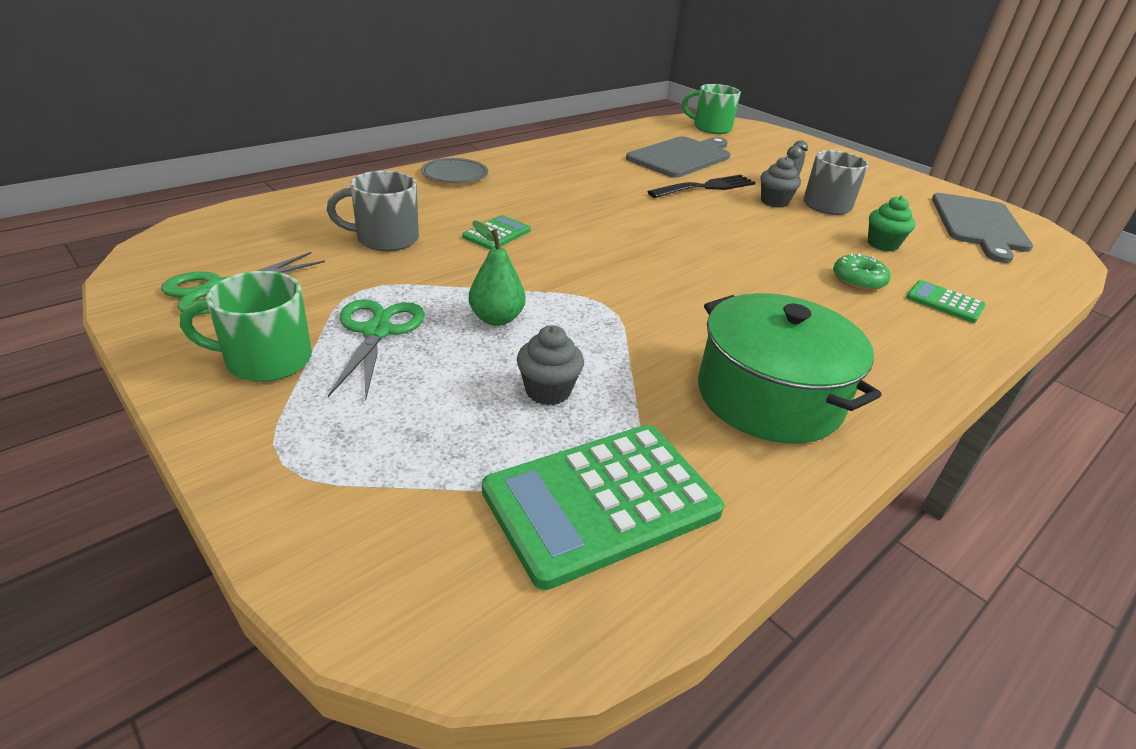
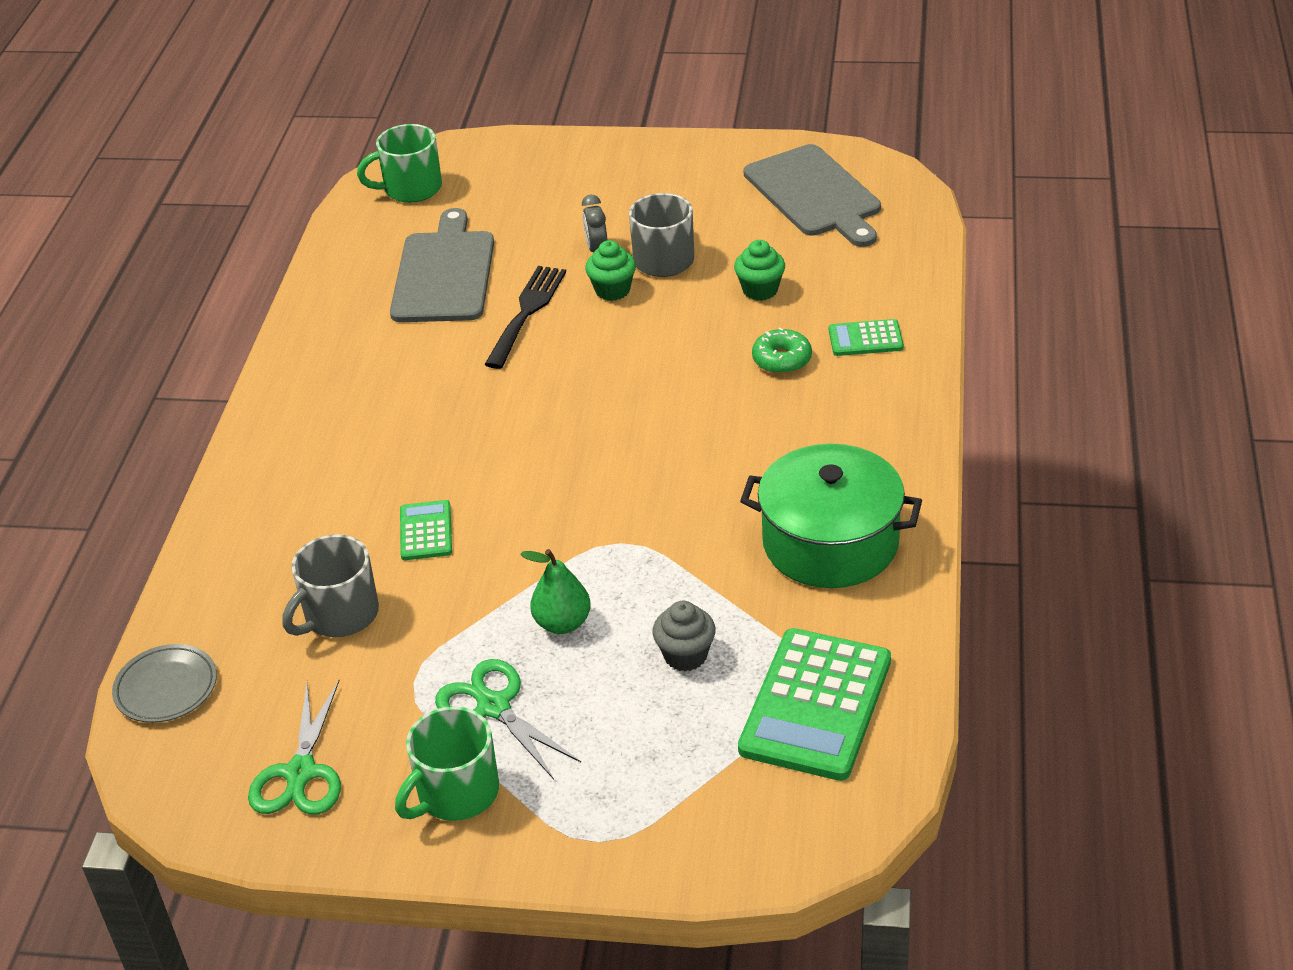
camera: 35 degrees left, 5 degrees up
grey plate [421,158,488,183] -> grey plate moved to [112,644,217,723]
grey cupcake [760,156,801,208] -> green cupcake [585,240,636,301]

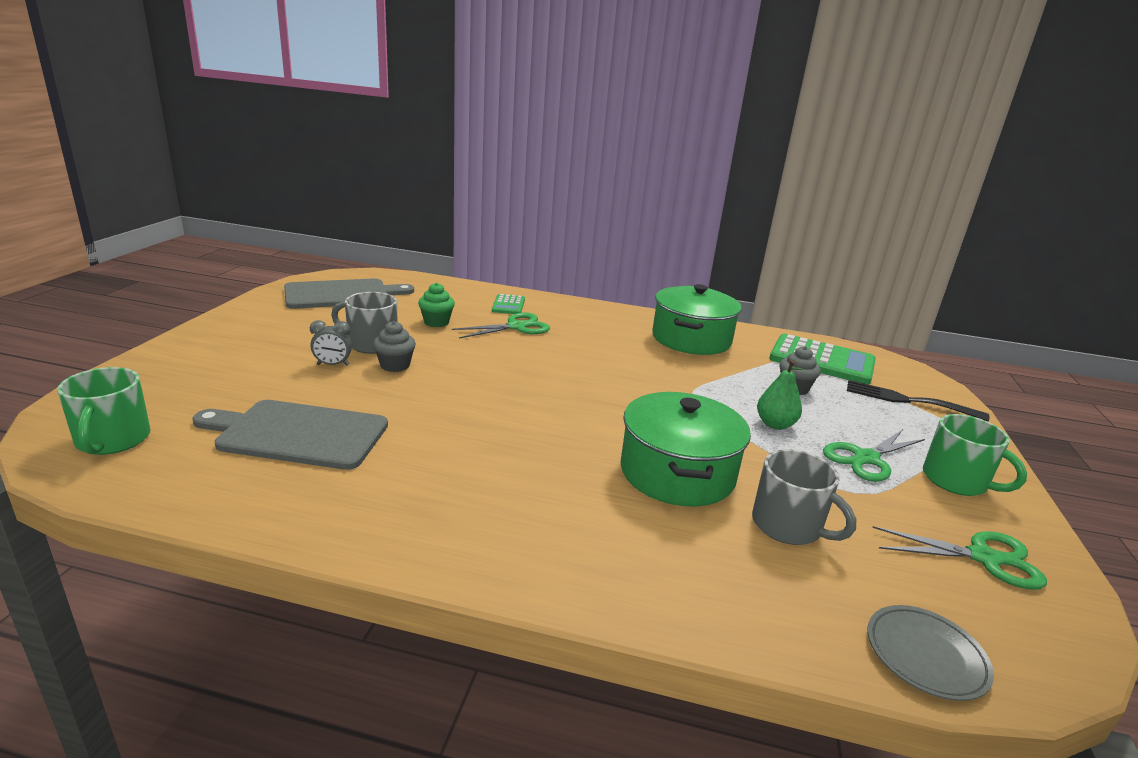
camera: 90 degrees left, 15 degrees down
green calculator [400,500,452,560] -> green pot [620,392,751,507]
black fork [484,266,566,369] -> black fork moved to [847,380,989,421]
green cupcake [585,240,636,301] -> grey cupcake [373,321,416,372]
green donut [752,328,812,374] -> green scissors [452,313,550,339]

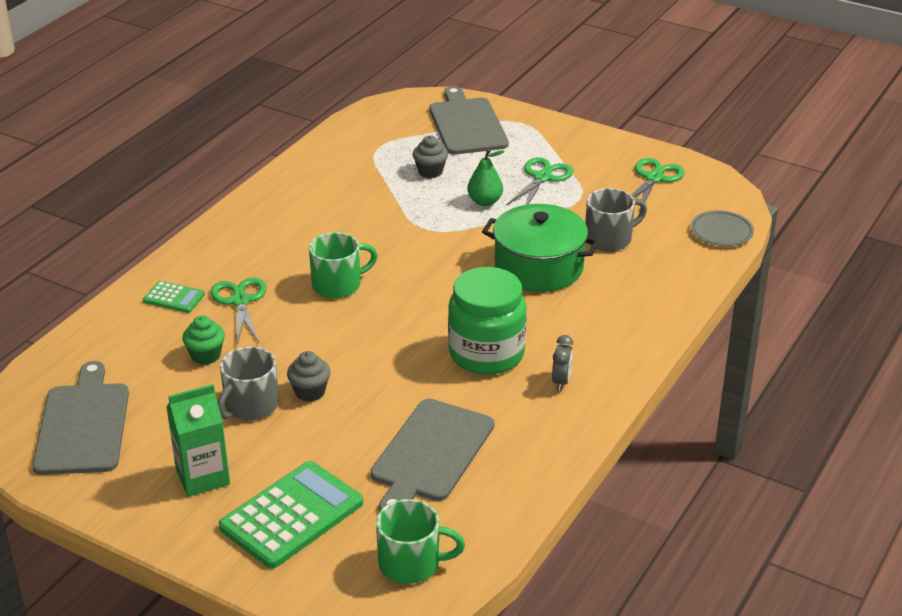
camera: 70 degrees left, 10 degrees up
grey clock [310,320,352,366] -> grey clock moved to [552,335,573,391]
green pot [652,284,742,355] -> none
green calculator [769,334,876,384] -> green calculator moved to [219,461,363,568]
green scissors [823,430,925,482] -> green scissors turned 135 degrees counterclockwise [506,157,573,205]
black fork [847,380,989,421] -> grey cutting board [430,86,509,155]
green mug [923,414,1027,496] -> green mug moved to [309,232,378,298]
none -> green carton [166,384,230,497]
none -> green jar [448,267,527,375]

